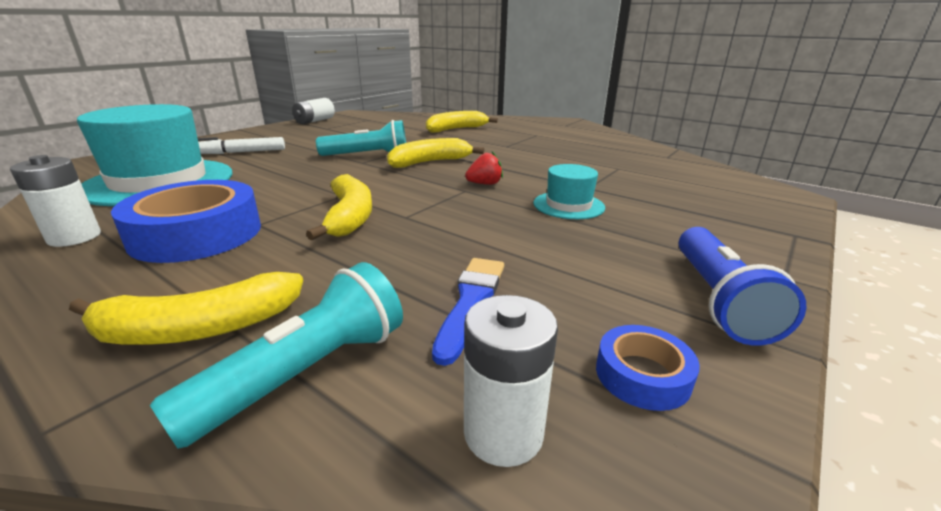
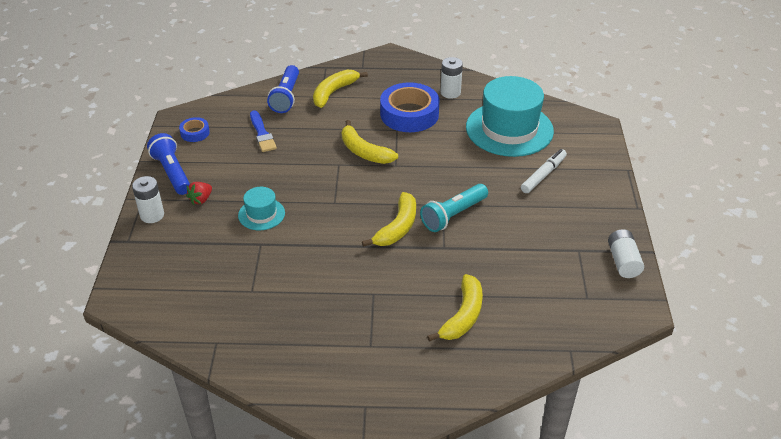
camera: 145 degrees right, 15 degrees up
turquoise flashlight [150,262,403,449] -> blue flashlight [267,65,299,113]
white battery [464,295,558,467] -> white battery moved to [132,176,164,223]
red strawberry [465,151,503,185] -> red strawberry moved to [186,182,212,205]

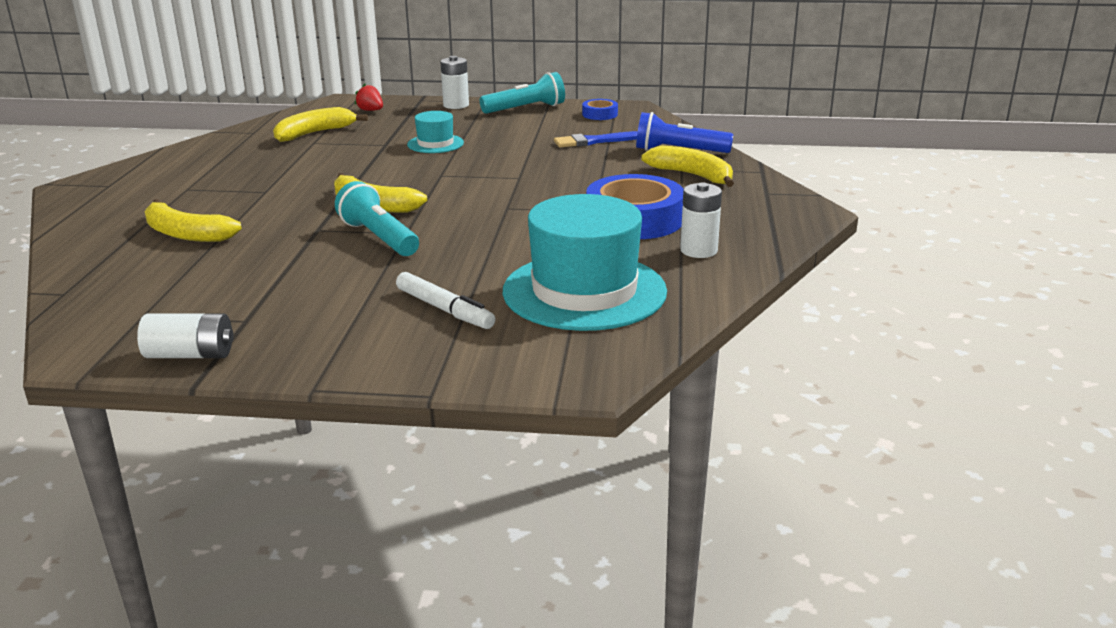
camera: 95 degrees right, 15 degrees down
blue flashlight [147,133,190,195] -> turquoise flashlight [480,72,565,114]
red strawberry [186,182,212,205] -> red strawberry moved to [355,84,383,111]
yellow banana [342,120,398,164] -> yellow banana moved to [273,107,368,142]

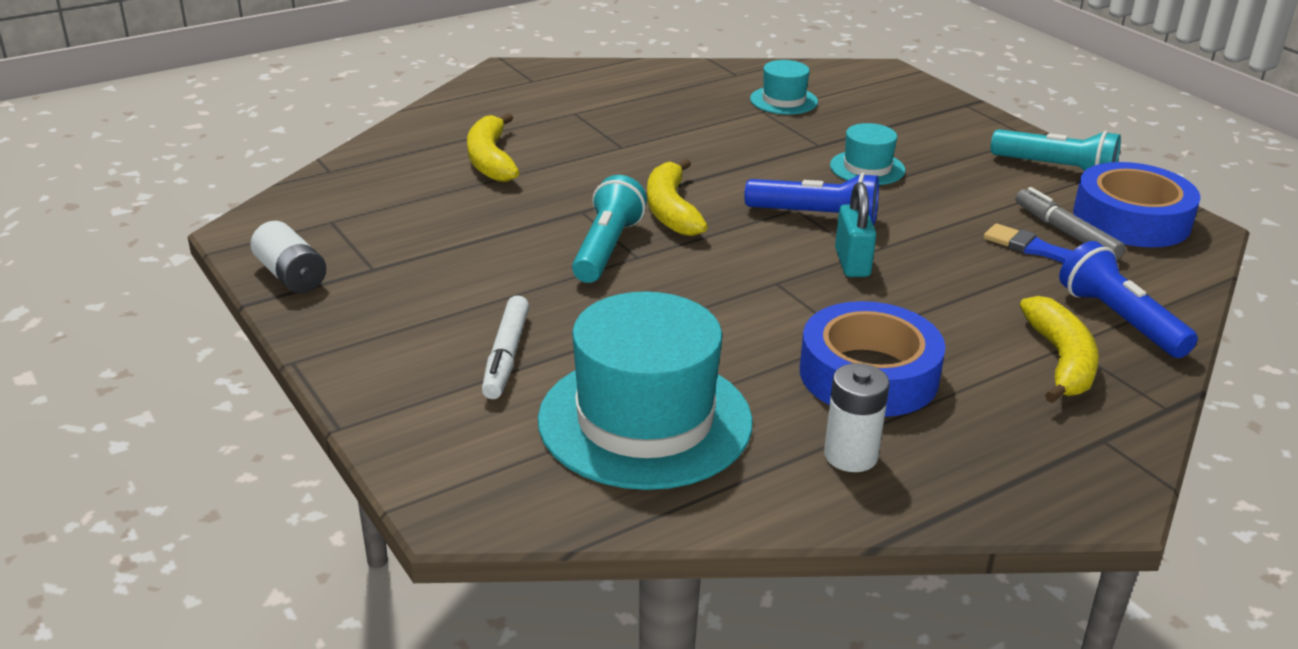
camera: 50 degrees right, 5 degrees up
yellow banana [273,107,368,142] -> turquoise hat [750,60,818,114]
red strawberry [355,84,383,111] -> none
white battery [440,56,469,109] -> none
blue tape [582,99,618,120] -> blue tape [1073,162,1201,247], size x2.09
none -> blue flashlight [744,173,879,226]
none -> turquoise padlock [835,182,876,277]
none -> grey marker [1015,187,1125,260]

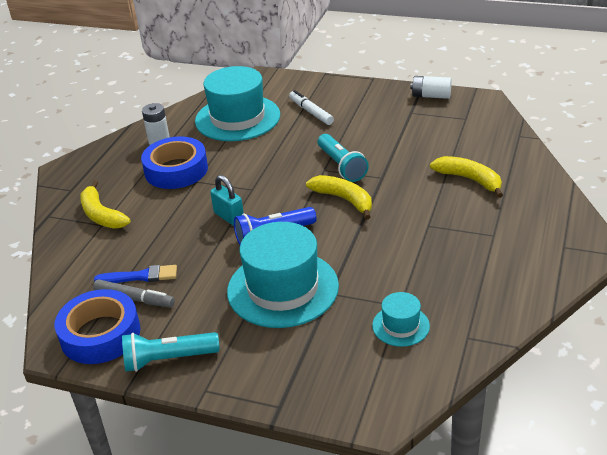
camera: 145 degrees right, 5 degrees up
turquoise hat [830,123,905,185] -> turquoise hat [227,222,339,328], size x2.08
blue flashlight [1059,241,1198,358] -> none

